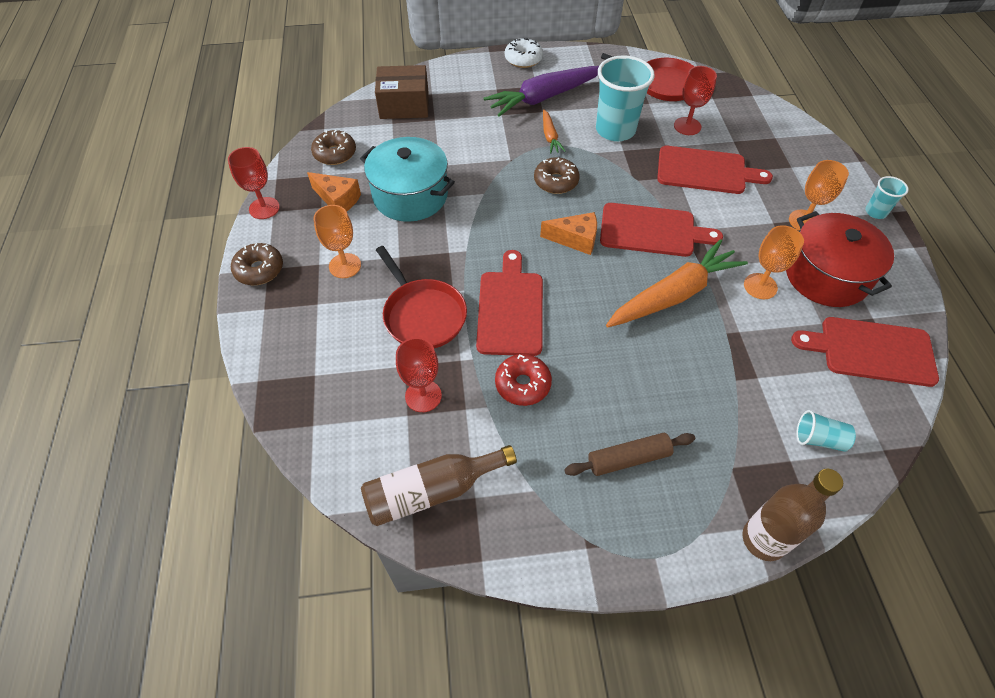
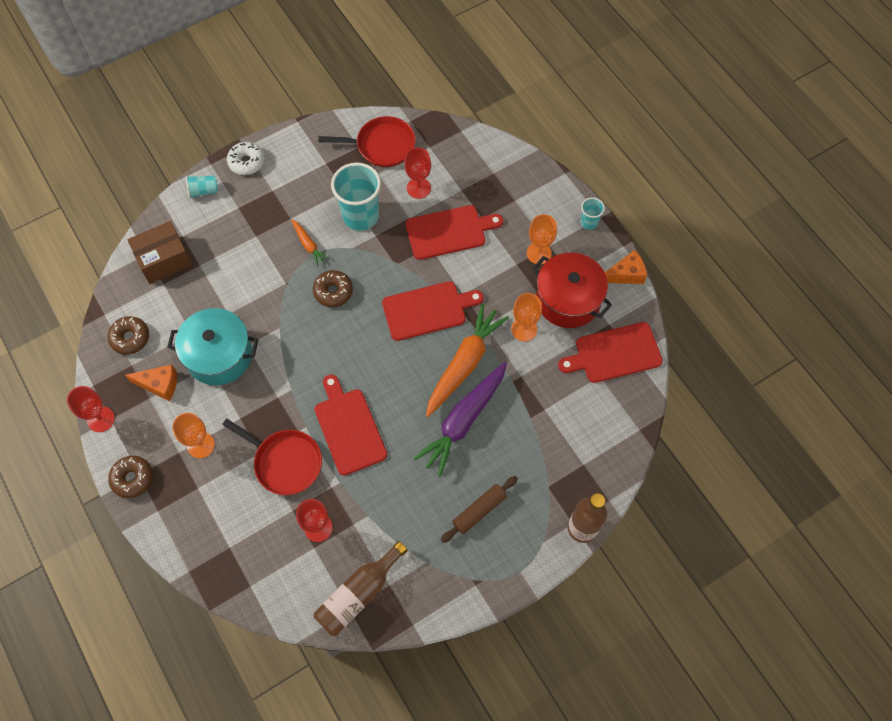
camera: 25 degrees left, 10 degrees up
purple carrot [484,66,599,117] -> purple carrot moved to [413,362,507,477]
red donut [495,354,552,406] -> none
orange cheese [540,212,597,255] -> orange cheese moved to [605,250,647,284]
turquoise cup [796,410,856,452] -> turquoise cup moved to [186,175,218,199]

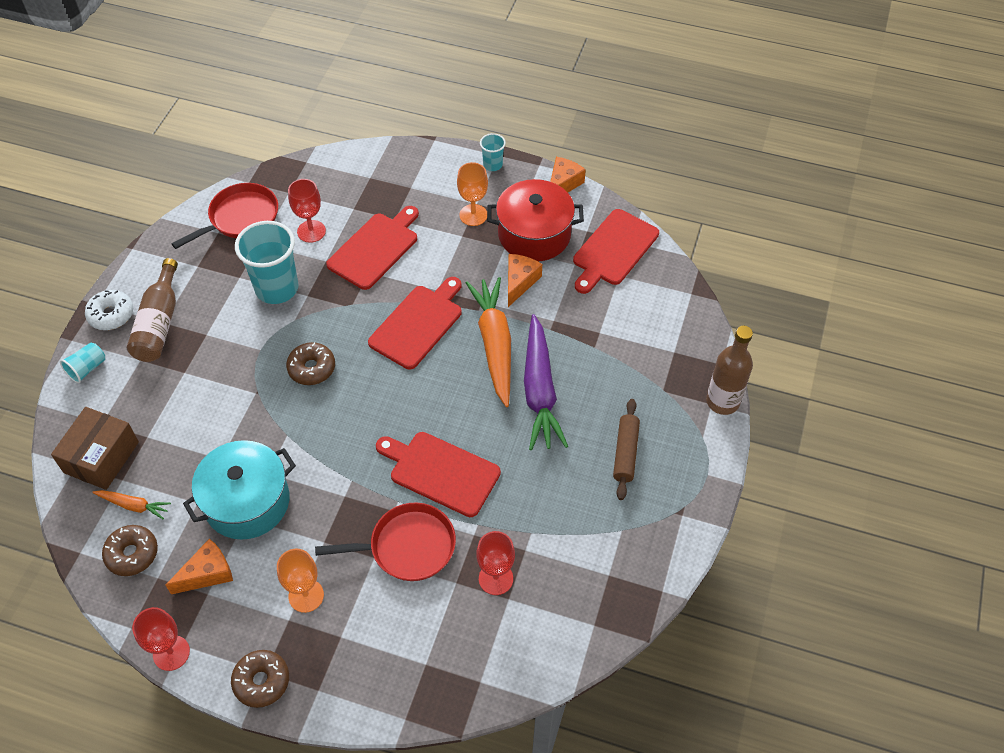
camera: 40 degrees left, 10 degrees down
orange carrot [291,219,329,266] -> orange carrot moved to [92,490,171,519]
brown bottle [314,541,408,636] -> brown bottle moved to [127,258,178,362]
orange goblet [511,293,542,341] -> orange cheese [508,254,542,307]

